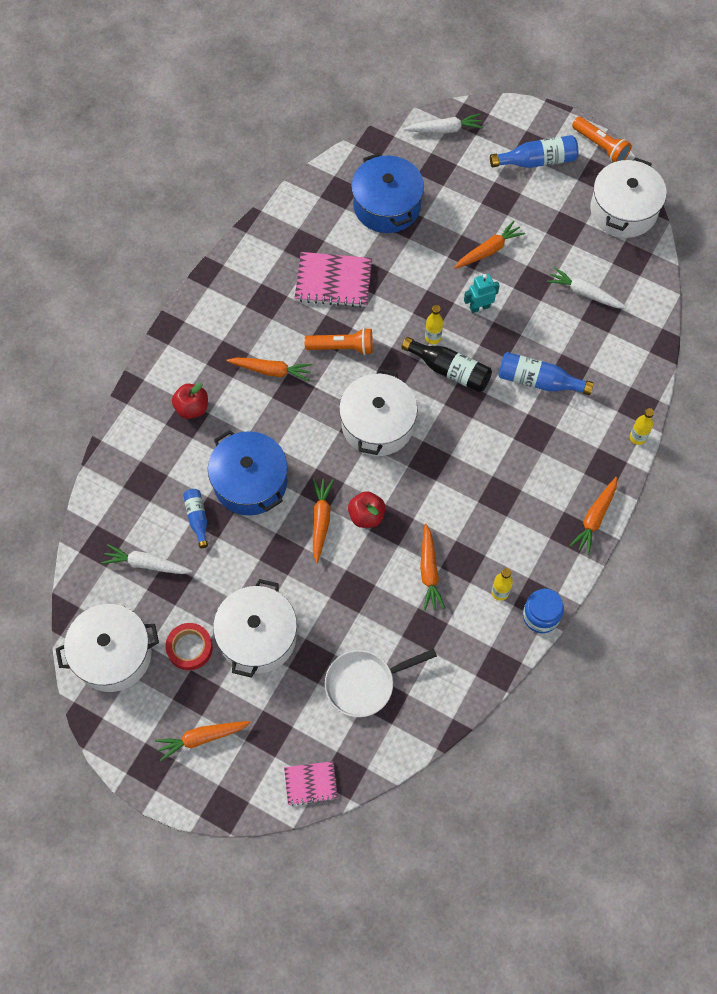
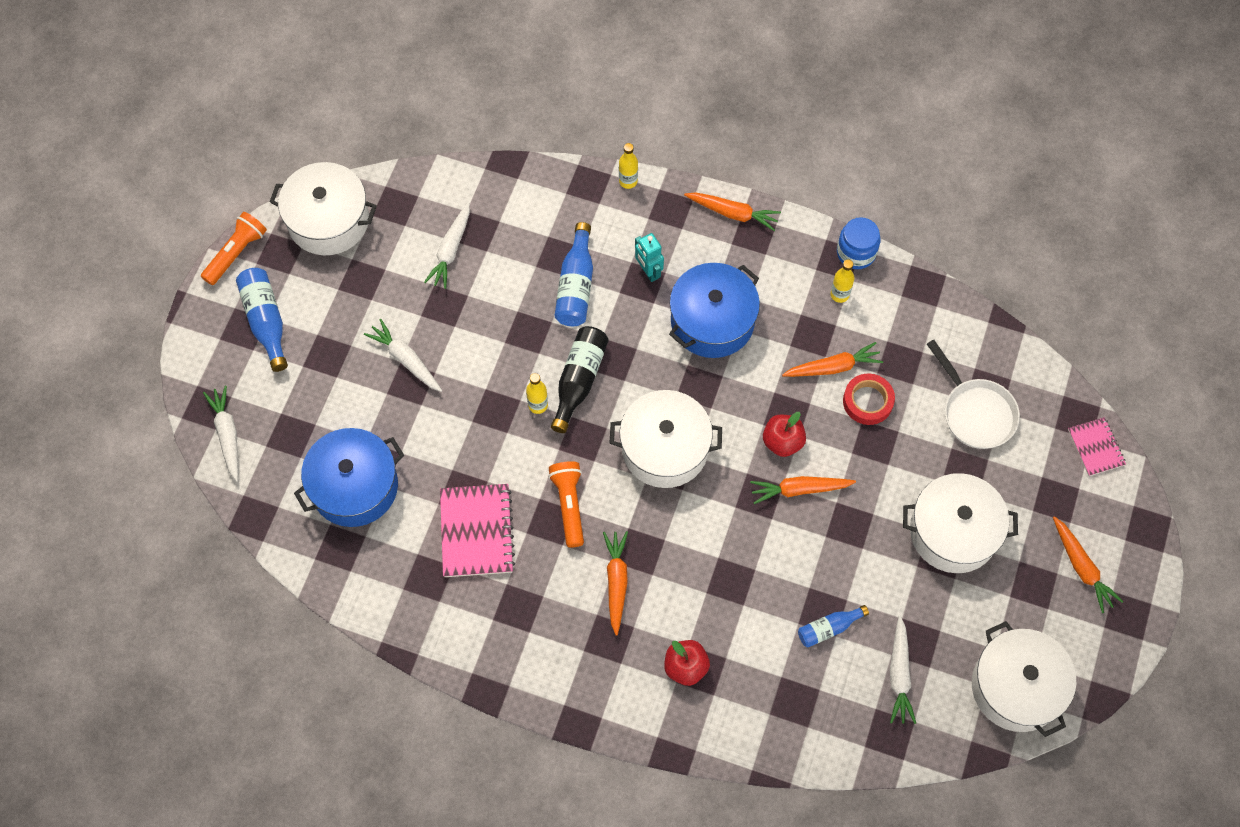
camera: 100 degrees left, 0 degrees up
red tape [165,623,213,671] -> red tape moved to [843,373,895,425]
blue pot [208,430,288,516] -> blue pot moved to [669,263,760,358]
orange carrot [454,221,525,269] -> white carrot [364,319,442,392]
turquoise robot [464,273,500,313] -> turquoise robot moved to [635,233,664,282]

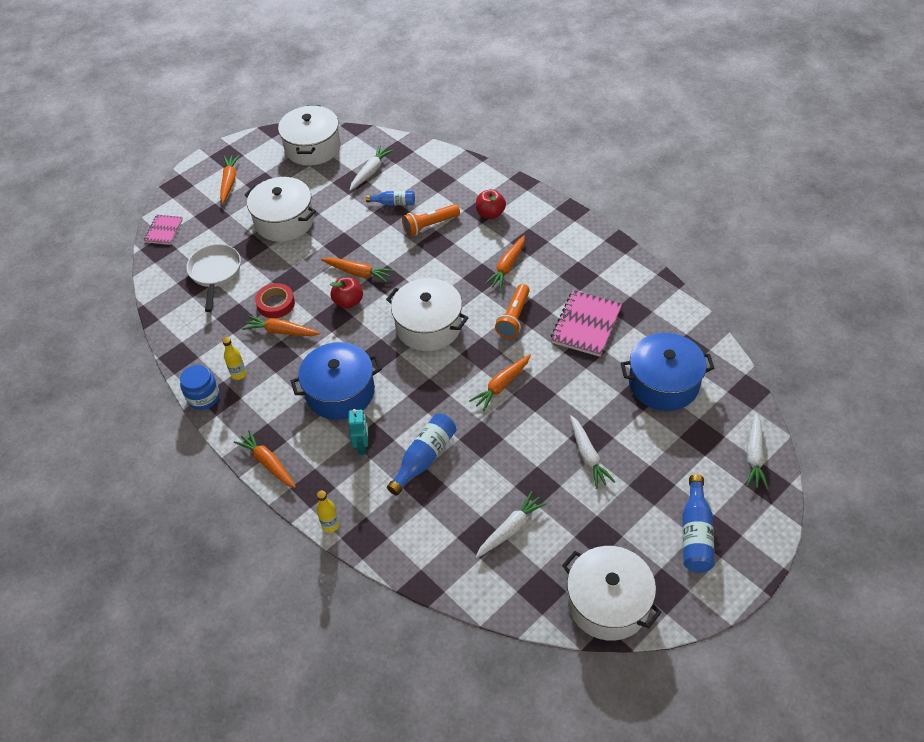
camera: 150 degrees left, 15 degrees down
orange flashlight [201,212,267,285] -> orange flashlight moved to [402,204,460,237]
yellow bottle [526,373,548,414] -> orange carrot [469,354,531,411]
black bottle [551,326,609,433] -> none

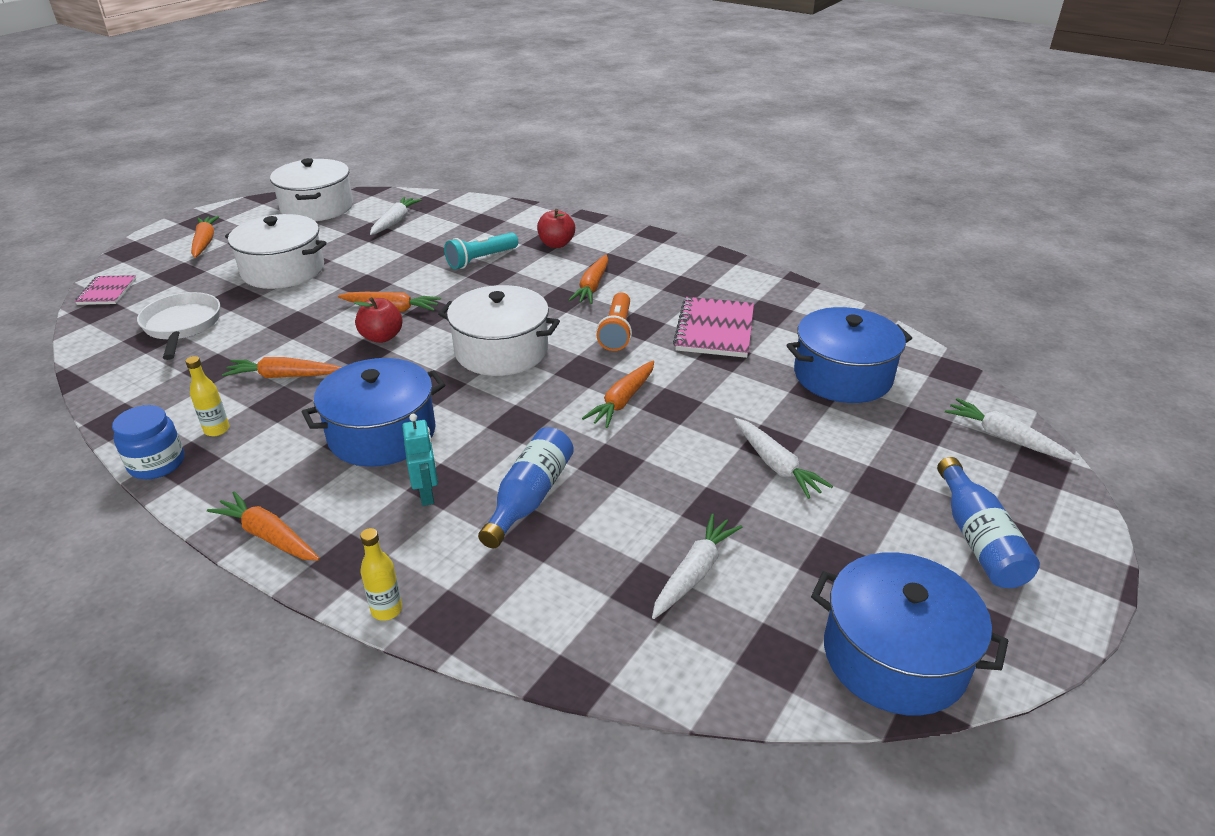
camera: 15 degrees left, 15 degrees down
red tape [255,283,295,318] -> none
blue bottle [366,191,415,205] -> none
orange flashlight [402,204,460,237] -> turquoise flashlight [444,232,518,269]
white pot [562,546,662,641] -> blue pot [811,552,1008,715]
white carrot [746,413,768,489] -> white carrot turned 135 degrees clockwise [945,398,1079,460]

